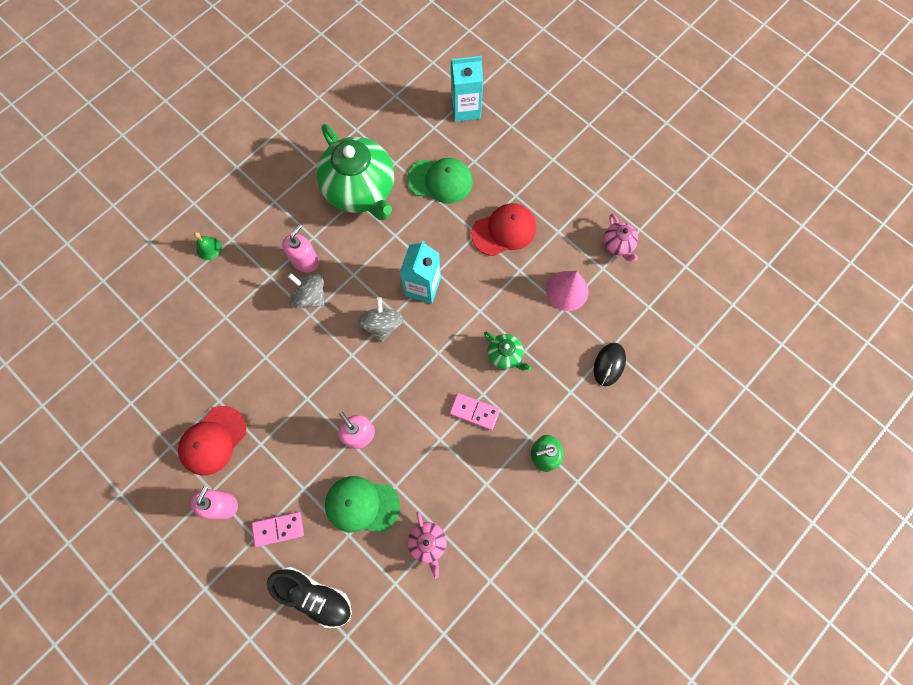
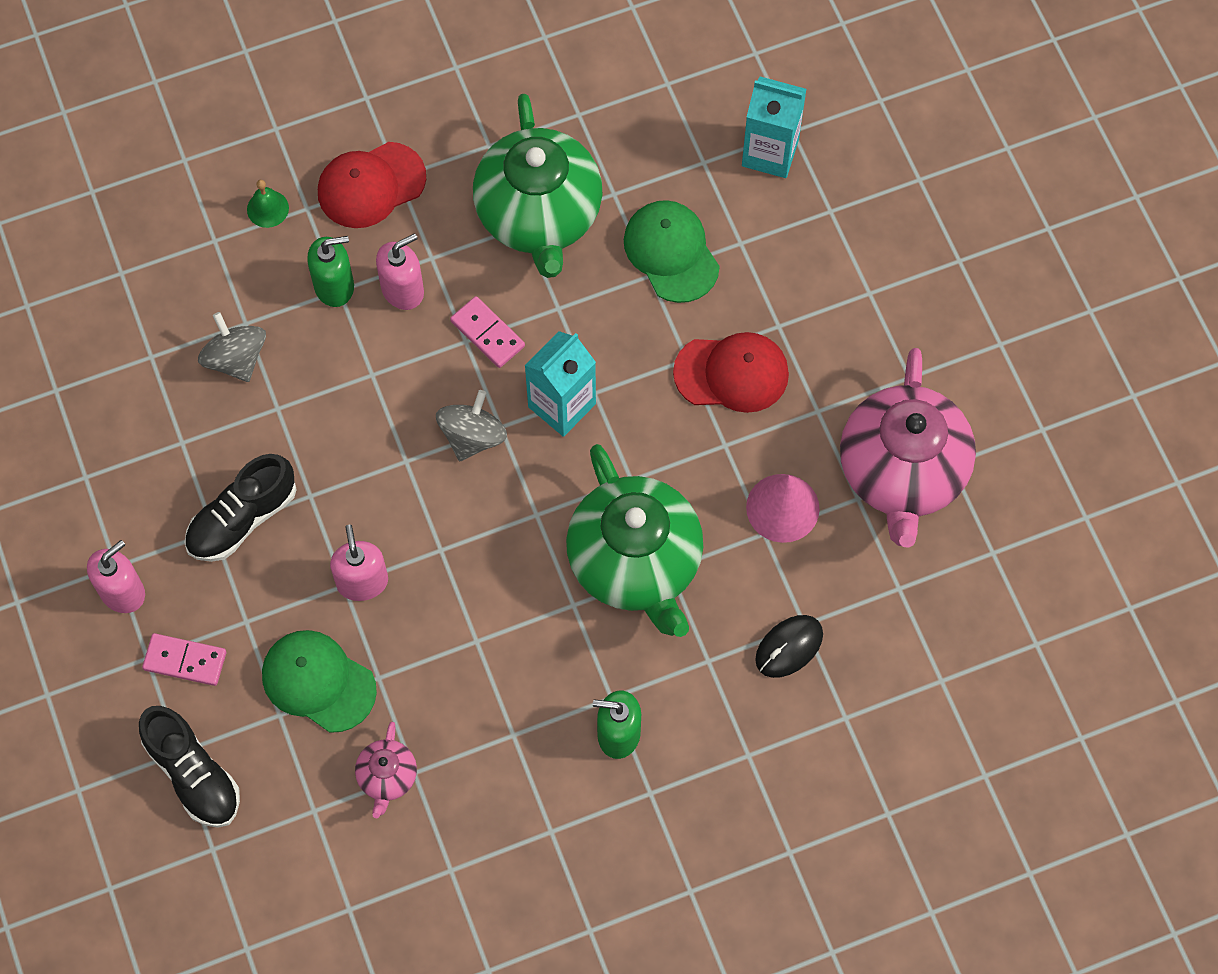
camera: 25 degrees right, 5 degrees down
red cap [178,406,247,475] -> red cap moved to [318,142,426,228]
grey spinning top [288,273,324,308] -> grey spinning top moved to [198,312,266,382]
green cap [407,158,473,203] -> green cap turned 150 degrees counterclockwise [624,200,720,303]
pink domino [449,393,500,430] -> pink domino moved to [450,296,525,368]
green teapot [484,332,532,371] -> green teapot [566,444,703,637], size x2.27
pink teapot [603,214,638,262] -> pink teapot [840,348,976,548], size x2.27
none -> black shoe [184,454,297,562]
none -> green soap dispenser [307,236,354,307]

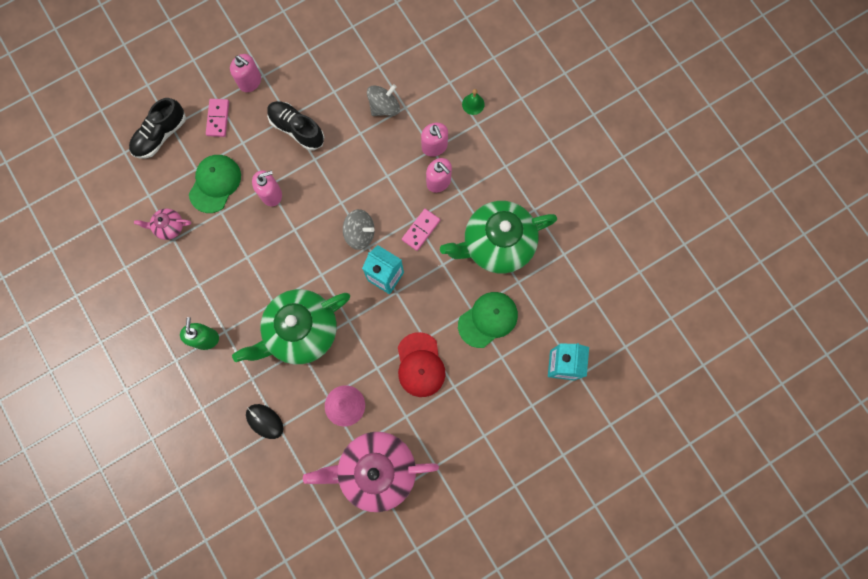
camera: 80 degrees right, 10 degrees up
green soap dispenser [307,236,354,307] -> pink soap dispenser [421,123,448,157]
red cap [318,142,426,228] -> none

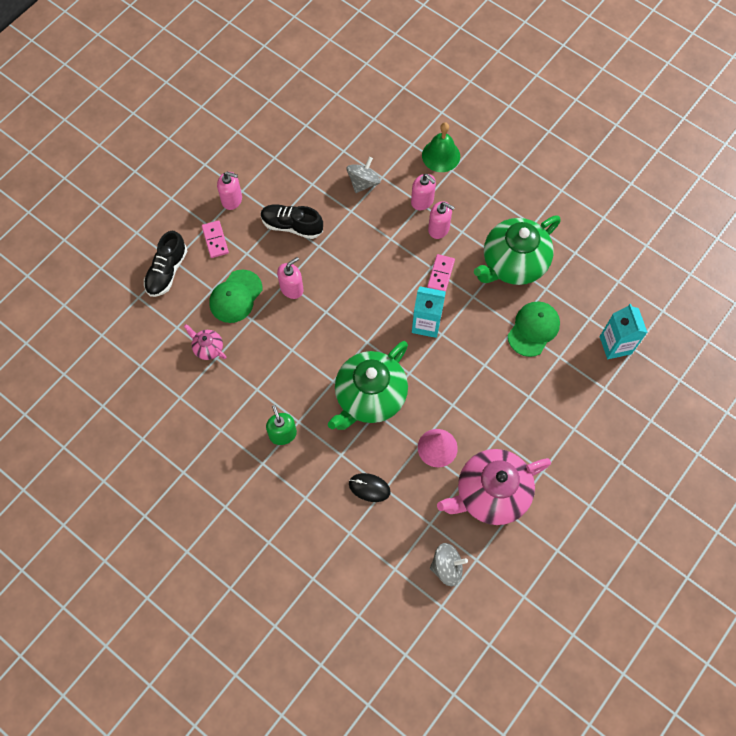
camera: 20 degrees left, 10 degrees down
pink teapot [134,209,191,240] -> pink teapot turned 60 degrees clockwise [184,324,226,360]
green cap [189,155,241,213] -> green cap turned 150 degrees counterclockwise [209,270,263,323]
grey spinning top [343,209,375,250] -> grey spinning top moved to [430,543,468,587]
red cap [398,332,445,397] -> none
green bell [462,89,485,115] -> green bell [422,122,460,172], size x1.82

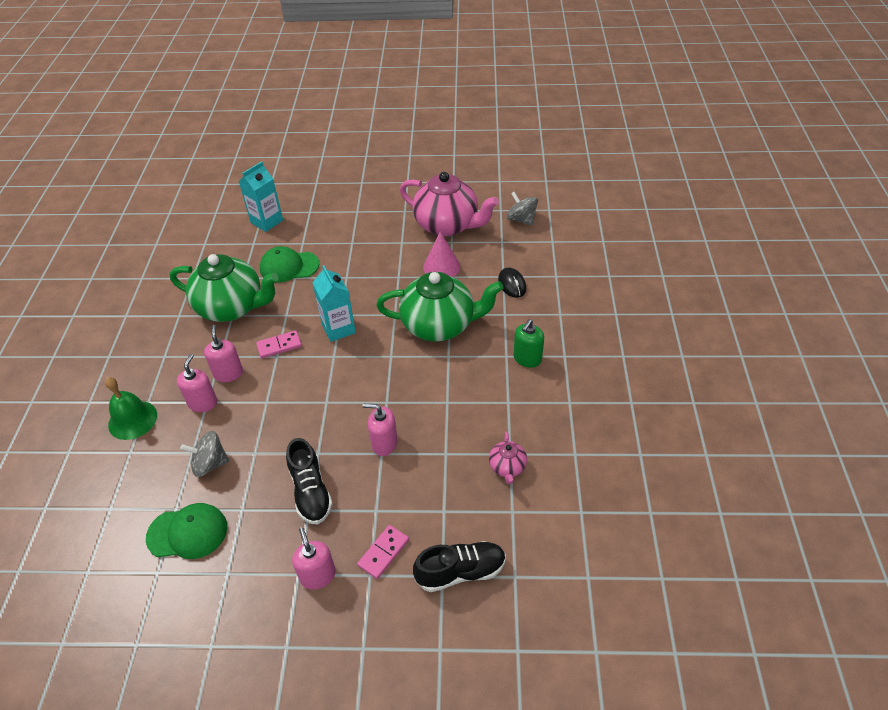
camera: 125 degrees left, 20 degrees down
green cap [209,270,263,323] -> green cap moved to [146,503,227,559]

